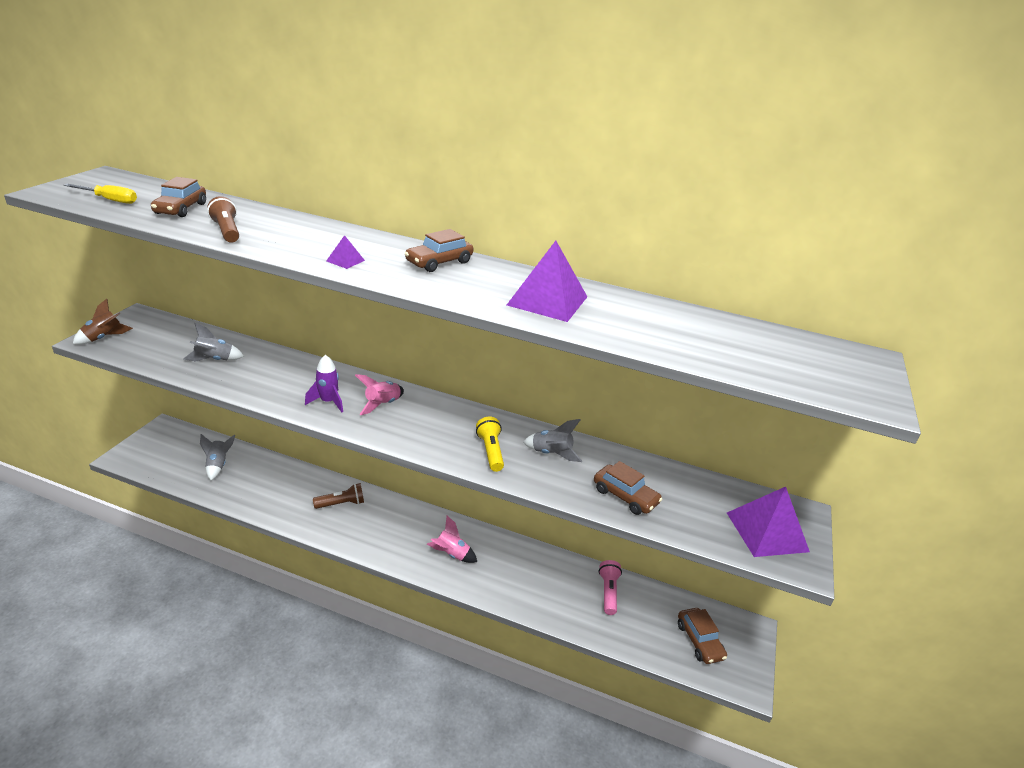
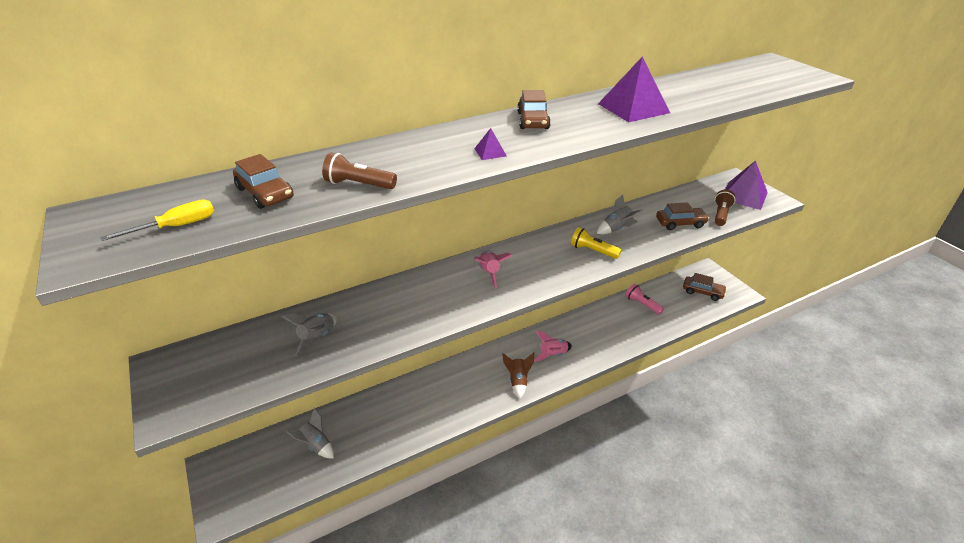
camera: 45 degrees left, 5 degrees up
brown rocket [73,299,133,345] -> brown rocket moved to [502,352,534,399]
purple rocket [305,355,343,412] -> none
brown flashlight [313,483,364,509] -> brown flashlight moved to [715,190,735,226]

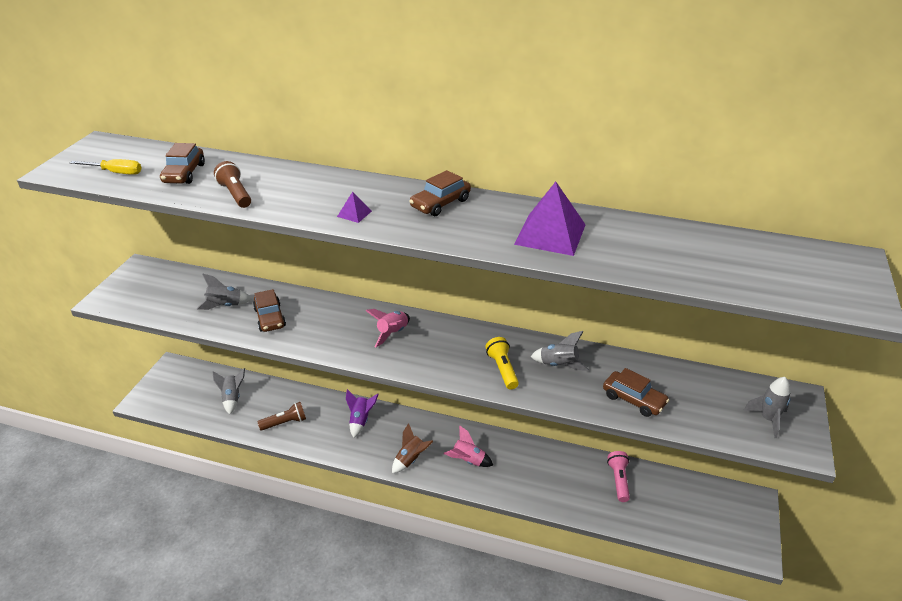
camera: 45 degrees right, 0 degrees up
brown car [683,273,727,301] -> brown car moved to [253,289,286,332]
brown flashlight [715,190,735,226] -> brown flashlight moved to [257,402,306,430]
purple pyramid [725,160,768,210] -> grey rocket [743,377,791,438]
none -> purple rocket [346,389,379,438]

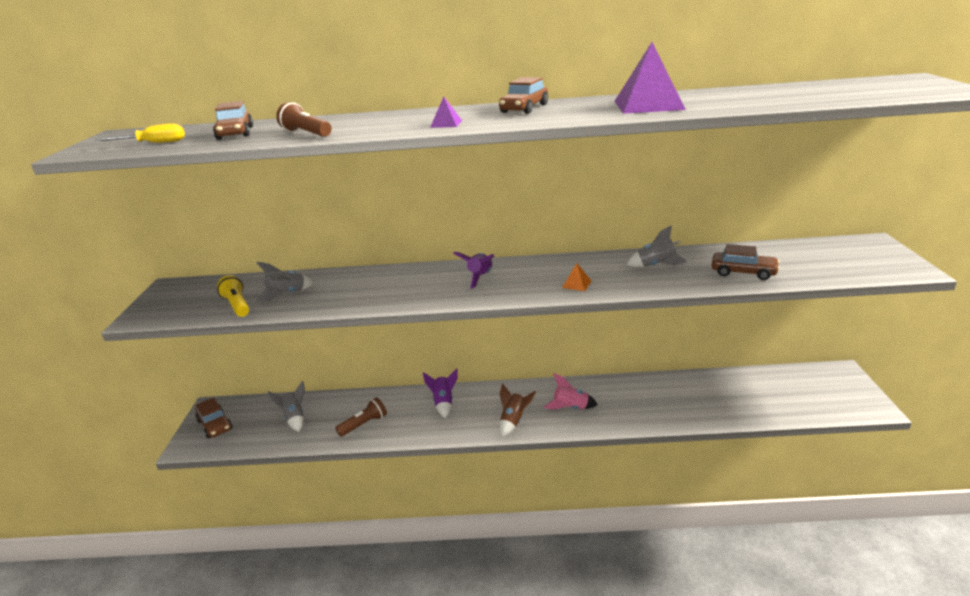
camera: 15 degrees left, 10 degrees down
brown car [253,289,286,332] -> brown car moved to [195,398,232,439]
pink rocket [366,309,410,347] -> purple rocket [453,252,494,289]
yellow flashlight [485,337,519,389] -> yellow flashlight moved to [217,275,249,317]
pink flashlight [607,451,630,502] -> none
grey rocket [743,377,791,438] -> none
none -> orange pyramid [562,263,591,291]

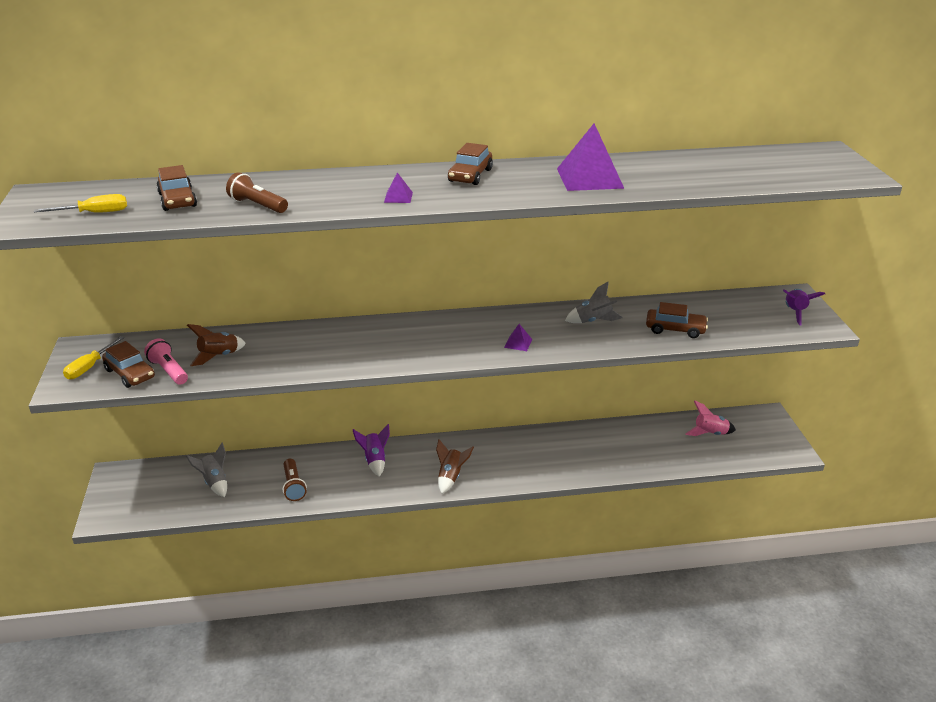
camera: 10 degrees left, 5 degrees up
brown car [195,398,232,439] -> brown car moved to [102,341,155,388]
yellow flashlight [217,275,249,317] -> pink flashlight [144,338,188,385]
grey rocket [256,262,314,302] -> brown rocket [187,324,246,366]
brown flashlight [335,397,387,437] -> brown flashlight turned 120 degrees clockwise [283,459,307,501]
purple rocket [453,252,494,289] -> purple rocket moved to [783,289,825,325]
pink rocket [544,373,598,410] -> pink rocket moved to [685,401,736,436]
orange pyramid [562,263,591,291] -> purple pyramid [504,324,532,351]
none -> yellow screwdriver [63,336,124,379]

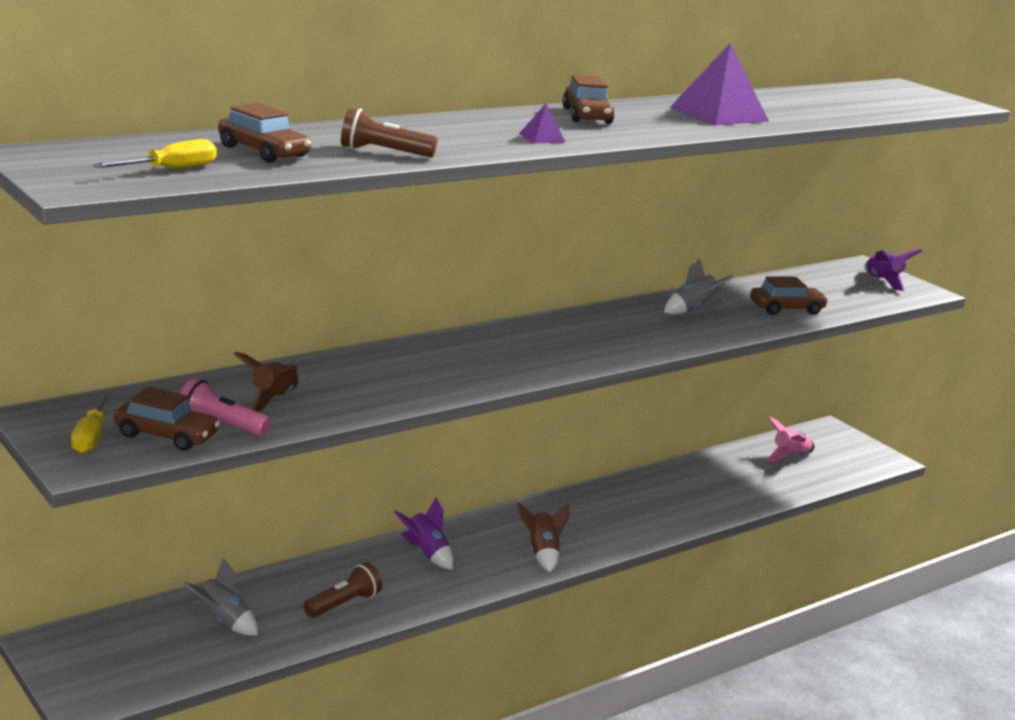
camera: 30 degrees left, 10 degrees down
brown flashlight [283,459,307,501] -> brown flashlight turned 90 degrees counterclockwise [303,562,382,618]
purple pyramid [504,324,532,351] -> none

